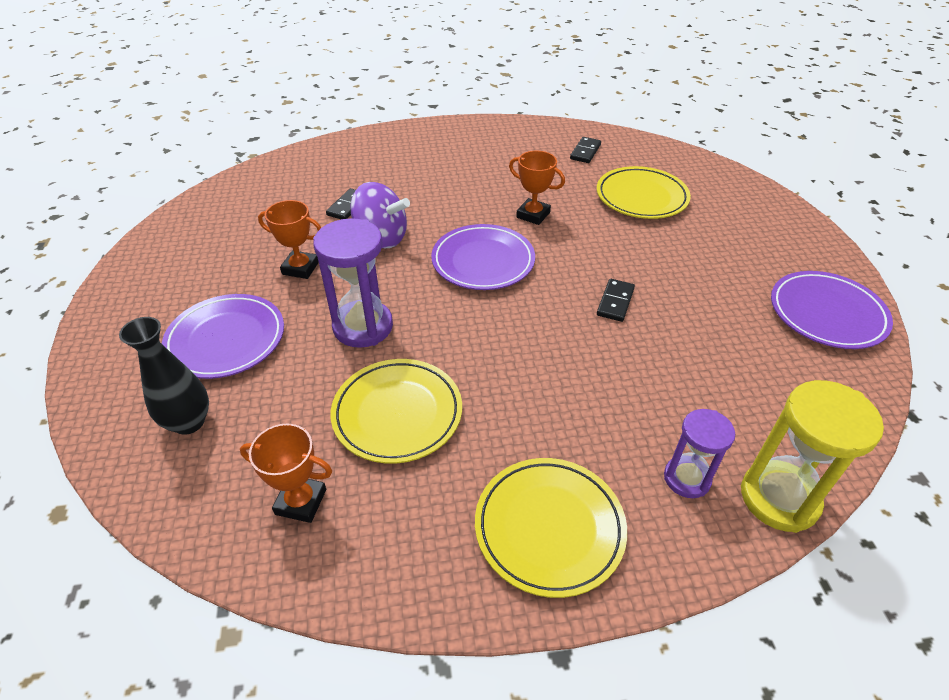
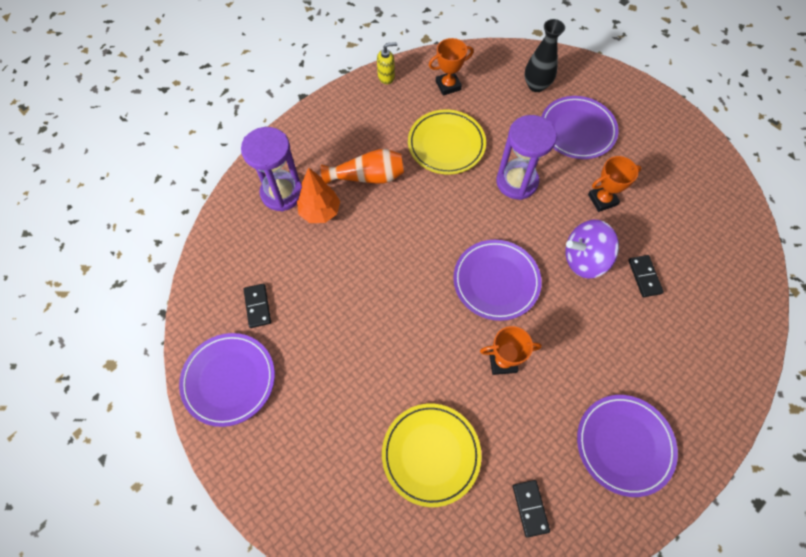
camera: 145 degrees right, 20 degrees up
yellow plate [475,458,627,598] -> none
black domino [597,279,635,322] -> black domino moved to [244,284,271,328]
purple hourglass [664,409,735,498] -> purple hourglass [241,127,302,212], size x1.60
yellow hourglass [741,380,884,533] -> none
none -> orange tree [297,167,340,223]
none -> orange vase [321,149,404,184]
none -> yellow soap dispenser [377,42,397,84]
none -> purple plate [577,395,678,497]

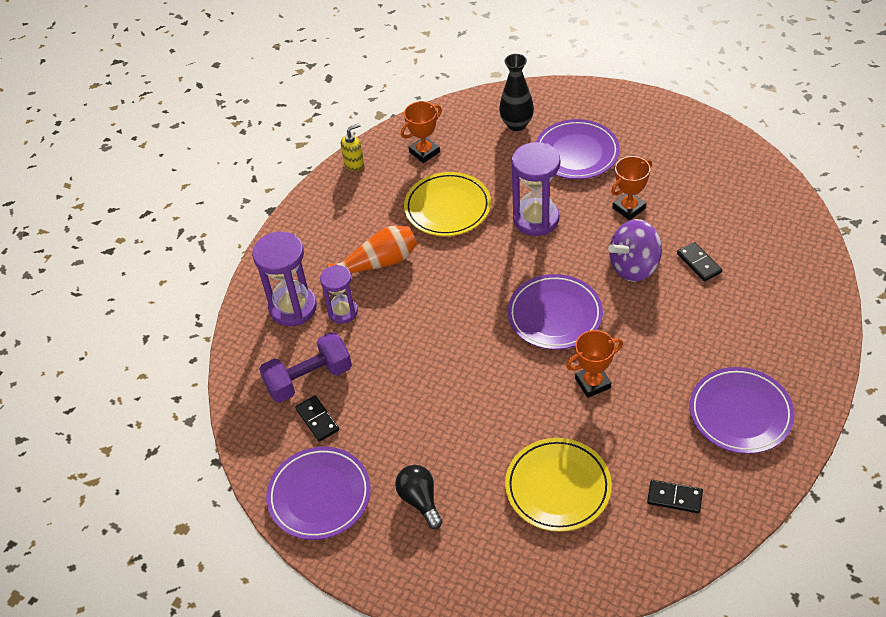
camera: 15 degrees left, 15 degrees down
orange tree [297,167,340,223] -> purple hourglass [320,265,358,324]
black domino [513,480,550,538] -> black domino turned 45 degrees counterclockwise [647,480,703,513]
none -> purple dumbbell [259,332,352,403]
none -> black light bulb [395,465,442,529]

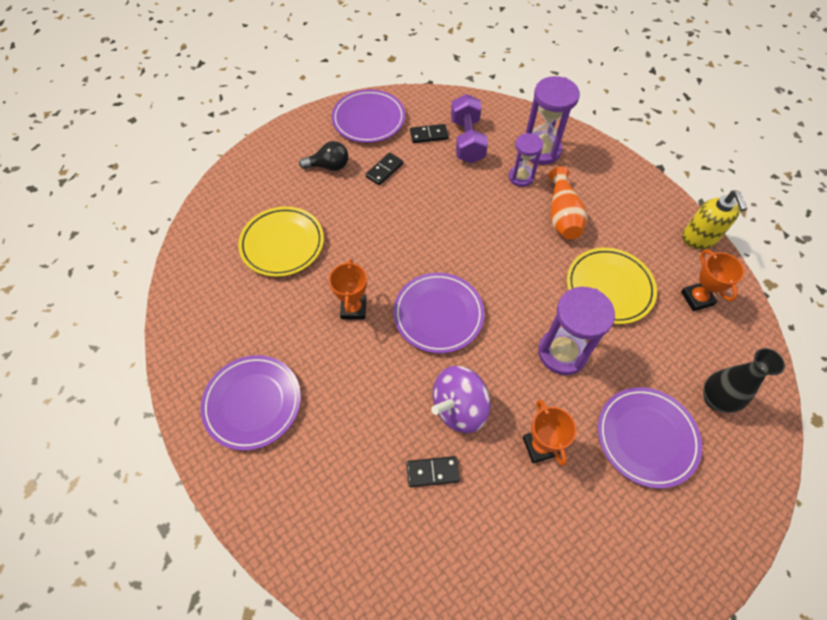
camera: 110 degrees right, 10 degrees up
yellow soap dispenser [341,123,364,171] -> yellow soap dispenser [682,190,747,249], size x1.53
purple spinning top [608,219,662,282] -> purple spinning top turned 120 degrees counterclockwise [431,366,491,433]
black domino [647,480,703,513] -> black domino moved to [365,153,403,185]

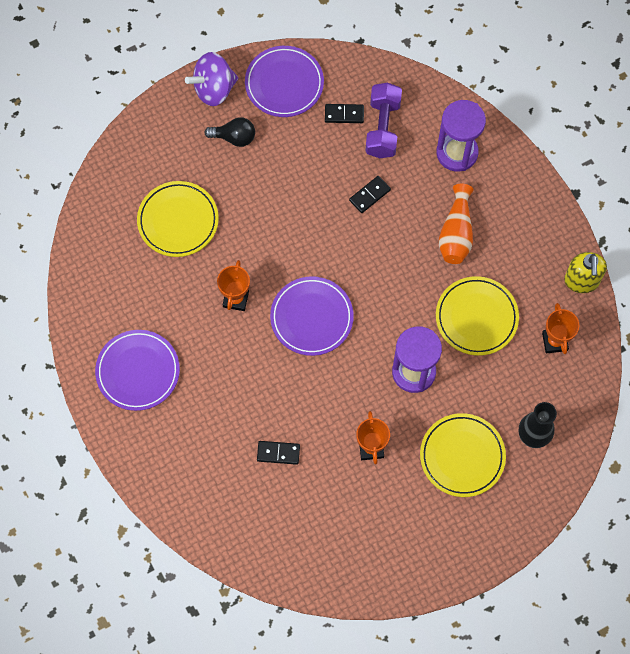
camera: 10 degrees right, 10 degrees up
black domino [365,153,403,185] -> black domino moved to [349,176,391,213]
purple spinning top [431,366,491,433] -> purple spinning top moved to [185,52,239,106]
purple hourglass [508,133,543,187] -> none
purple plate [598,387,702,489] -> yellow plate [420,413,506,497]

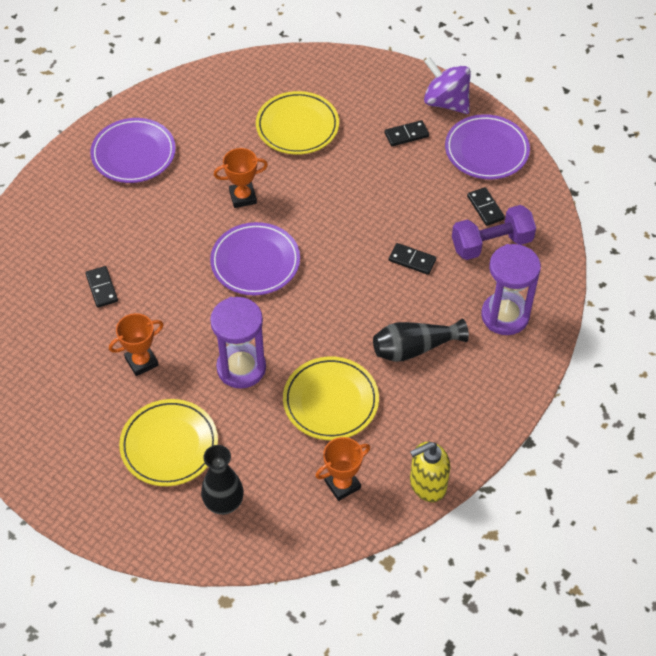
camera: 65 degrees right, 15 degrees down
black light bulb [204,117,255,147] -> black domino [385,120,429,146]
orange vase [439,184,473,264] -> black vase [373,319,469,362]

